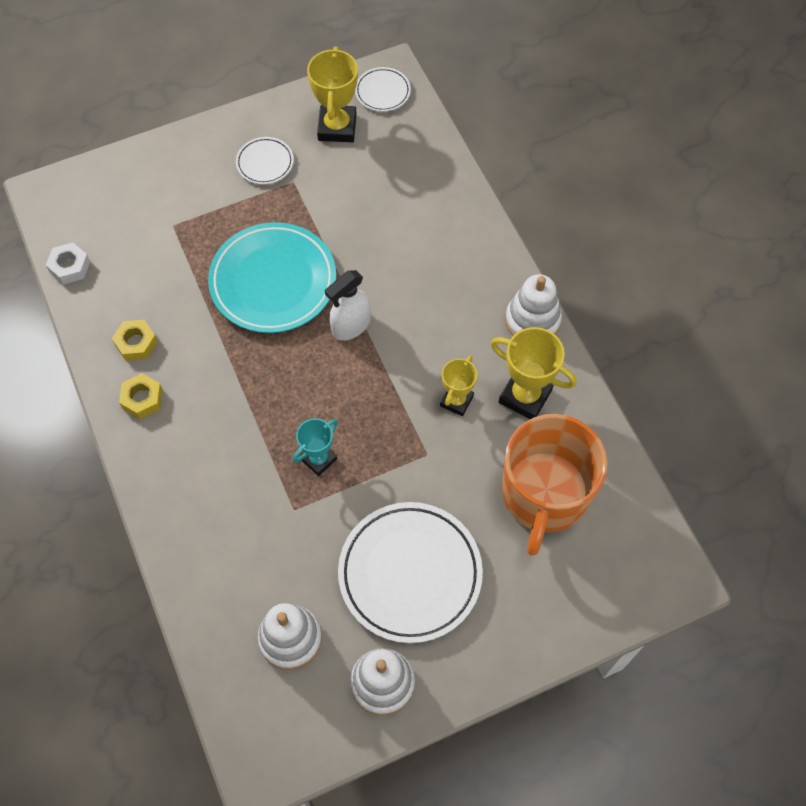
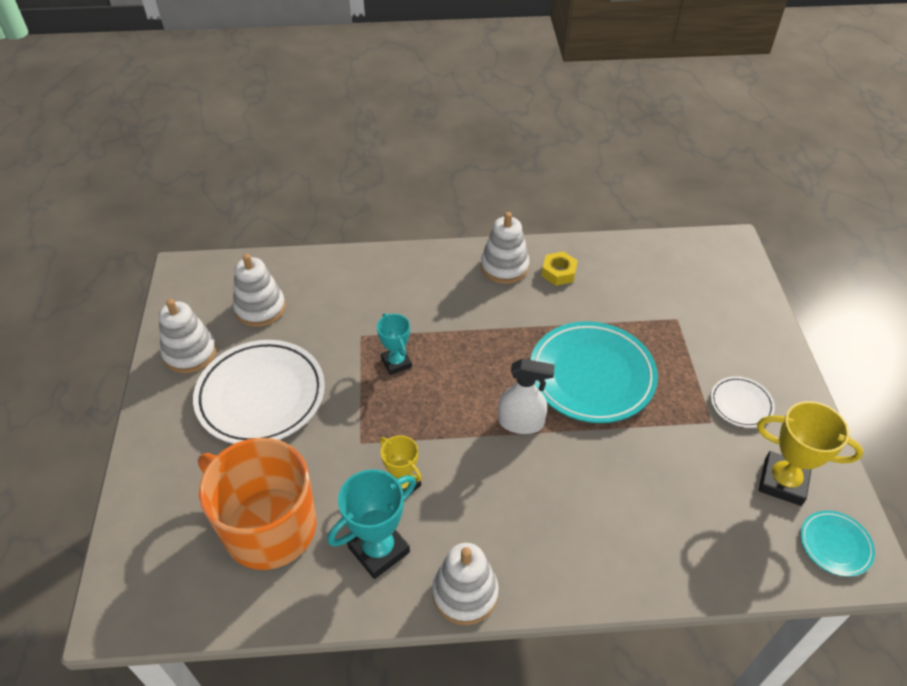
camera: 110 degrees right, 15 degrees down
white nut [46,243,90,285] -> none
yellow nut [119,373,163,419] -> white stacking toy [481,212,530,284]
white spray bottle [325,270,371,341] -> white spray bottle turned 120 degrees clockwise [498,359,555,434]
white plate [355,67,411,112] -> turquoise plate [801,510,875,577]
yellow trophy [491,327,576,419] -> turquoise trophy [328,469,416,579]

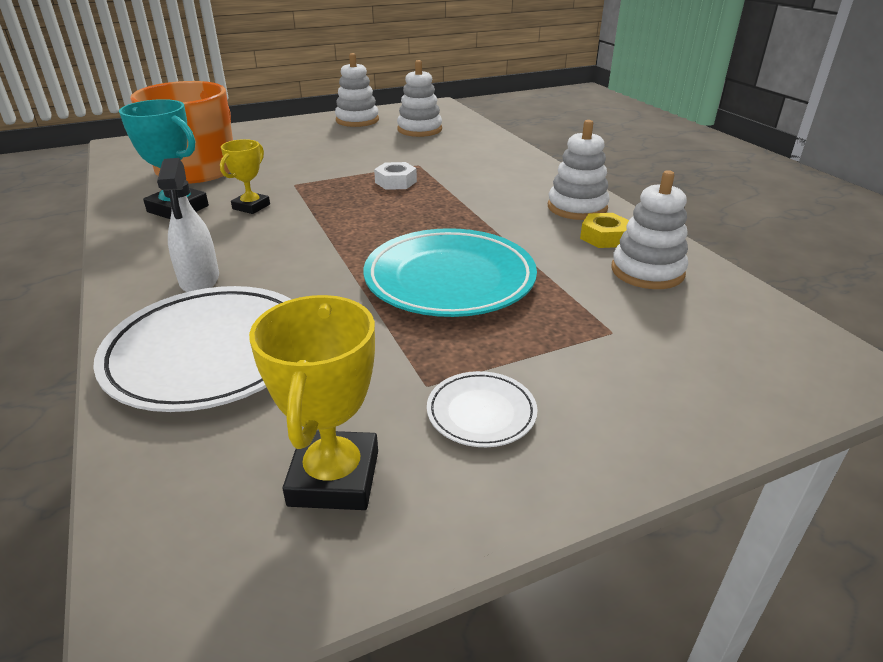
camera: 70 degrees right, 15 degrees down
white plate [193,340,325,444] -> white plate moved to [93,286,292,412]
turquoise trophy [377,313,412,375] -> white nut [374,162,417,190]
white stacking toy [432,543,499,625] -> white stacking toy moved to [611,170,688,289]
white spray bottle [498,359,555,434] -> white spray bottle moved to [157,158,219,292]
turquoise plate [801,510,875,577] -> none

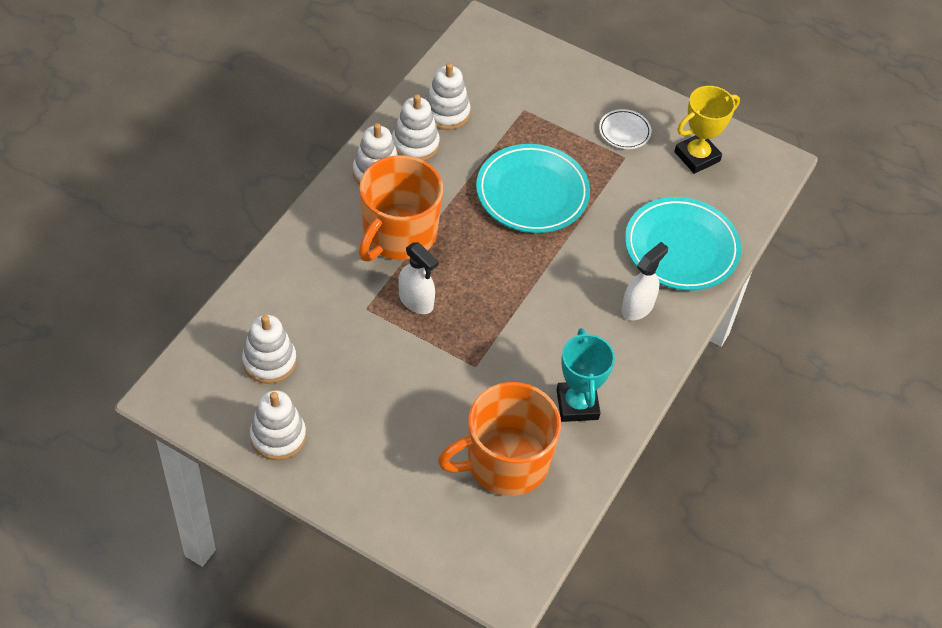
camera: 130 degrees left, 20 degrees up
white plate [93,286,292,412] -> turquoise plate [625,197,741,291]
yellow trophy [220,139,270,214] -> none
white nut [374,162,417,190] -> white spray bottle [399,242,439,314]
yellow nut [580,213,629,248] -> white stacking toy [392,94,440,161]
none -> orange mug [359,155,443,261]

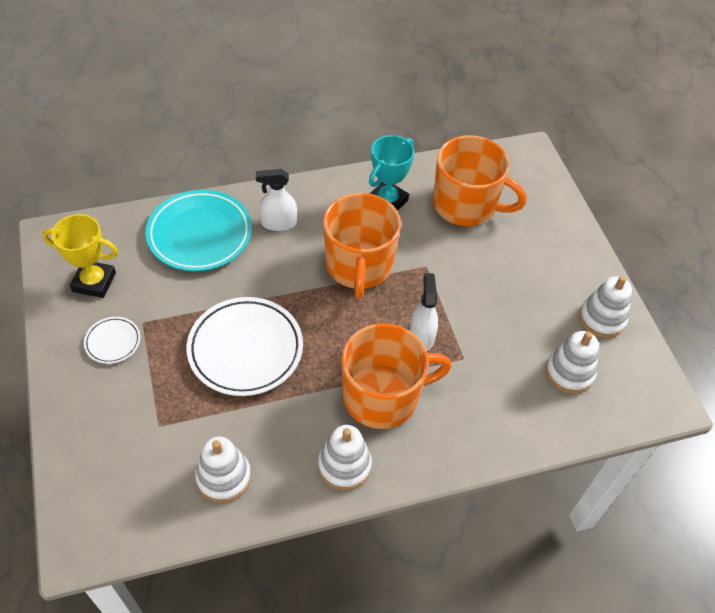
camera: 135 degrees left, 0 degrees up
white stacking toy [392,94,440,161] -> none
turquoise plate [476,144,590,233] -> white plate [187,297,303,396]
none -> orange mug [323,193,401,299]

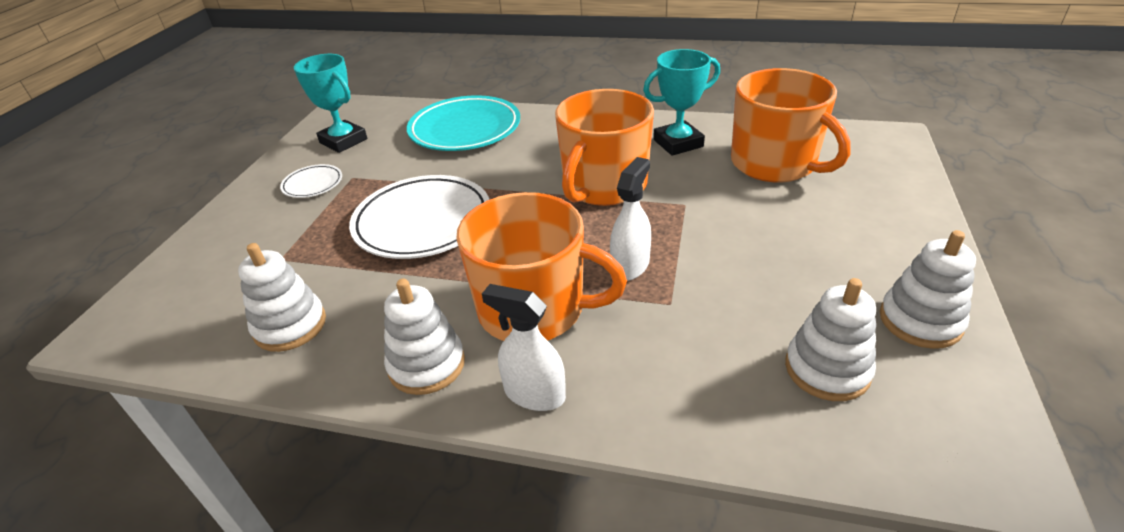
camera: 35 degrees right, 15 degrees down
yellow trophy [42,214,118,298] -> turquoise trophy [294,54,367,153]
white spray bottle [256,169,297,231] -> white spray bottle moved to [482,284,566,411]

